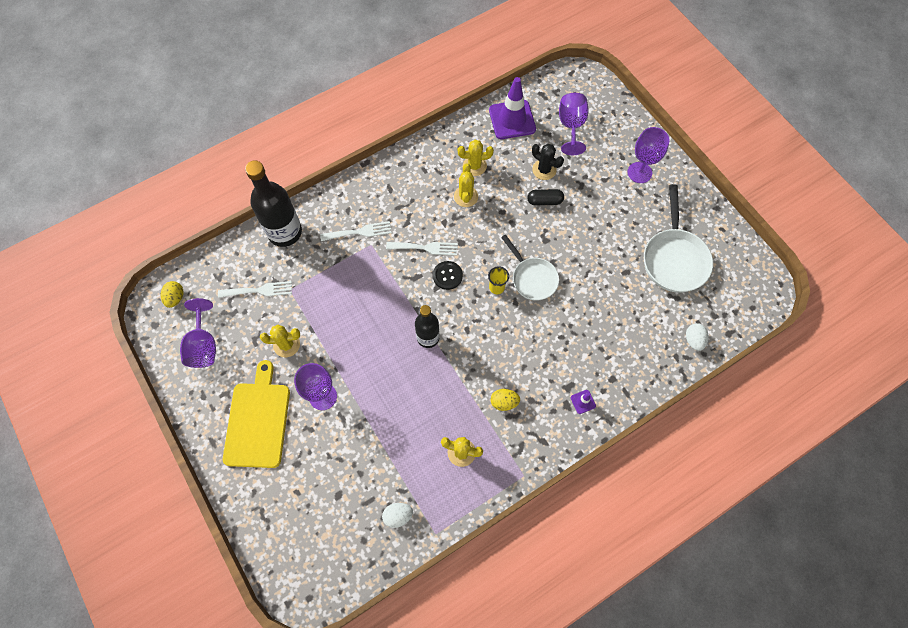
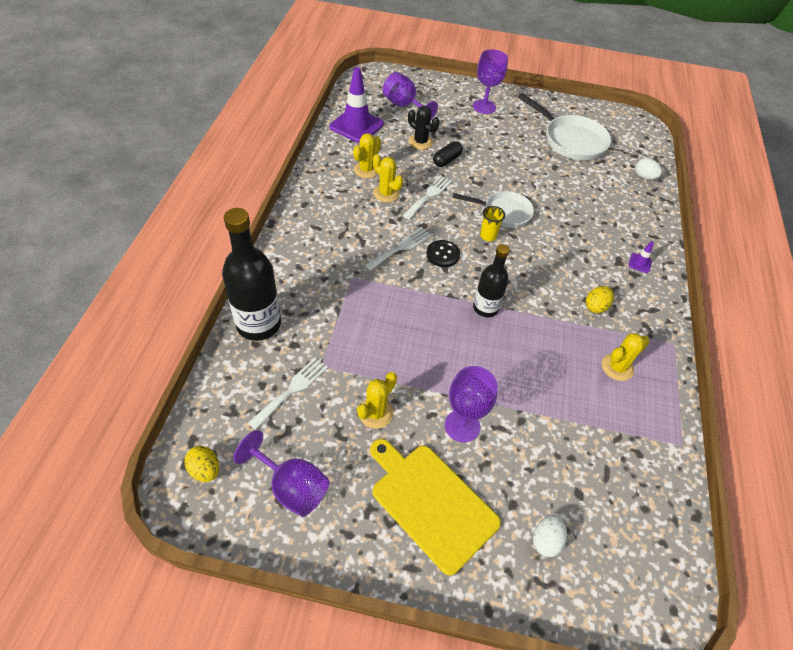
camera: 50 degrees left, 15 degrees down
white fork [320,221,392,241] -> white fork moved to [403,175,452,220]
white egg [382,503,413,528] -> white egg moved to [533,515,567,557]
black cactus [532,144,564,180] -> black cactus turned 45 degrees clockwise [408,106,439,150]

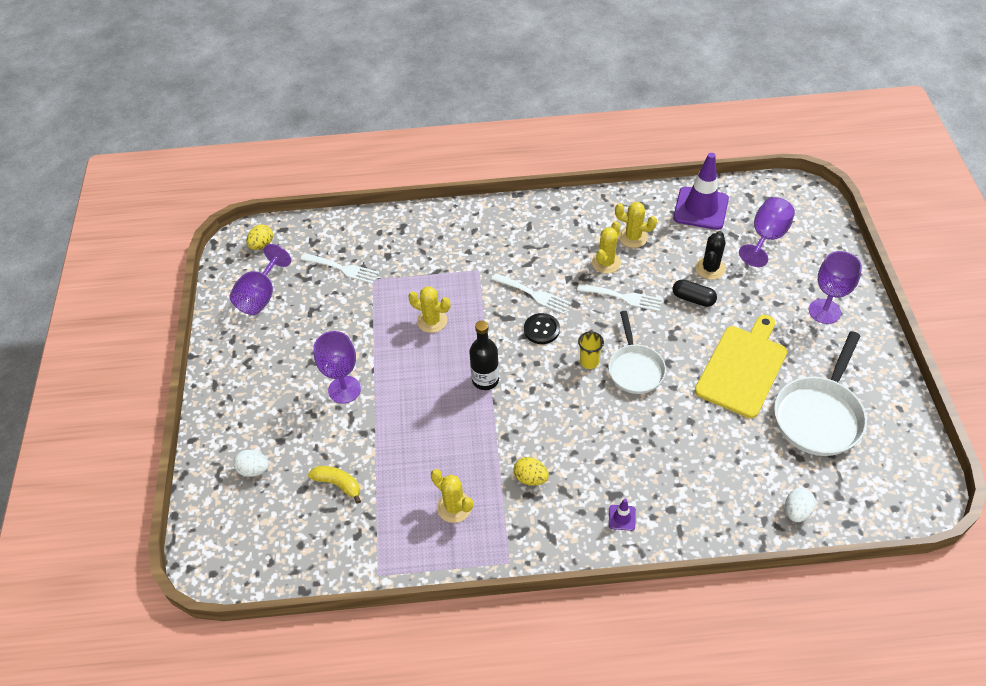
camera: 80 degrees right, 0 degrees up
black bottle [222,208,281,341] -> none
yellow cactus [357,372,397,429] -> yellow cactus moved to [408,286,451,333]
yellow cutting board [370,439,501,576] -> yellow cutting board moved to [695,315,787,418]
none -> yellow banana [308,466,361,504]

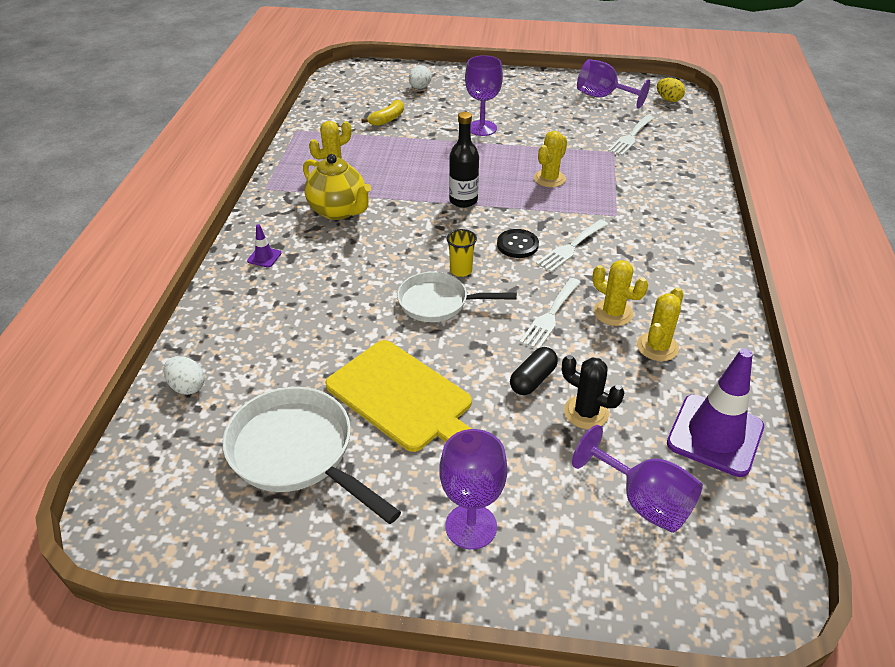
camera: 100 degrees right, 10 degrees down
yellow egg [514,457,549,486] -> yellow teapot [303,154,371,220]

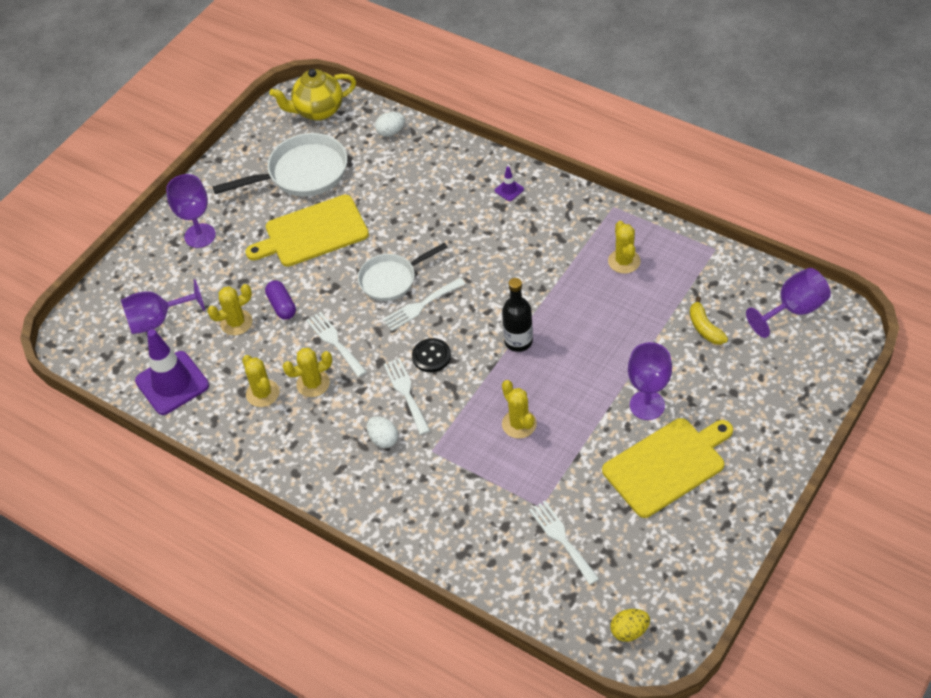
camera: 120 degrees right, 10 degrees up
yellow teapot [303,154,371,220] -> yellow teapot moved to [269,69,356,121]
white pan [397,272,517,322] -> white pan turned 150 degrees counterclockwise [358,242,448,301]
white egg [409,66,432,89] -> white egg moved to [367,416,398,448]
yellow cup [447,229,477,277] -> white fork [382,278,465,331]
black capsule [510,347,558,395] -> purple capsule [265,281,296,320]
black cactus [562,355,624,429] -> yellow cactus [207,284,253,335]
purple goblet [577,59,650,108] -> purple goblet moved to [746,268,831,338]
none -> yellow cutting board [602,418,733,518]

